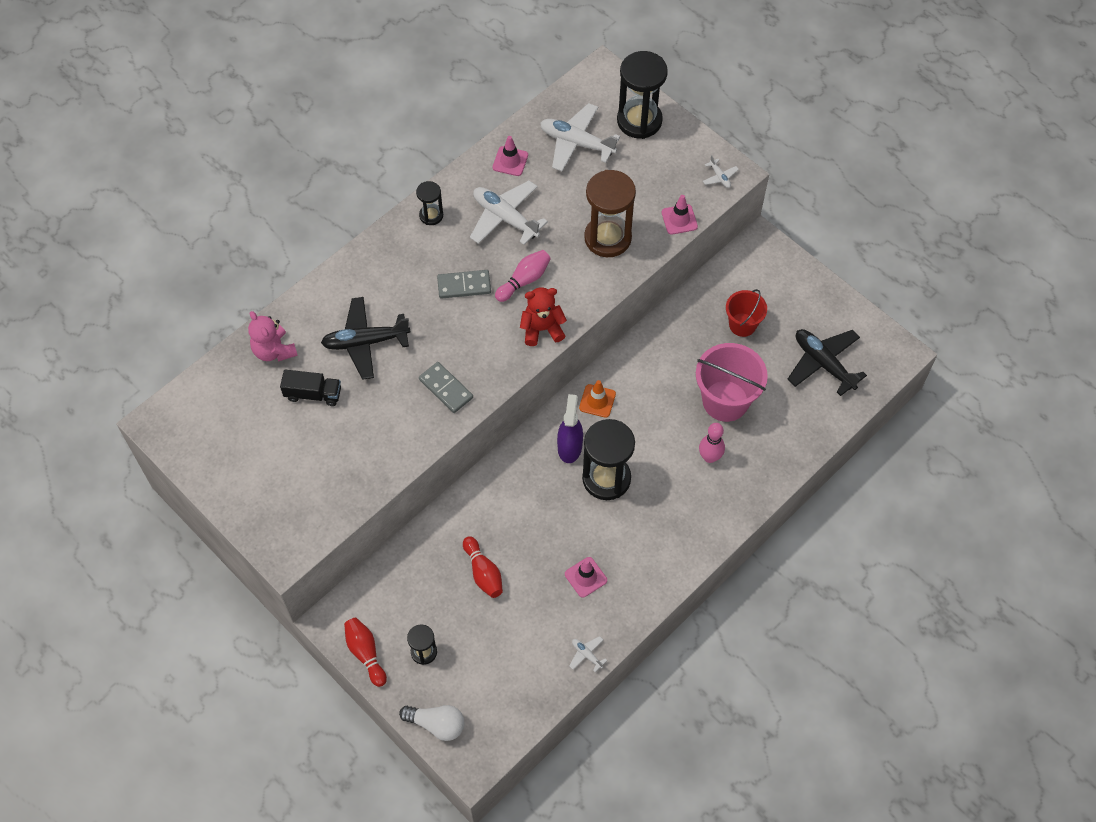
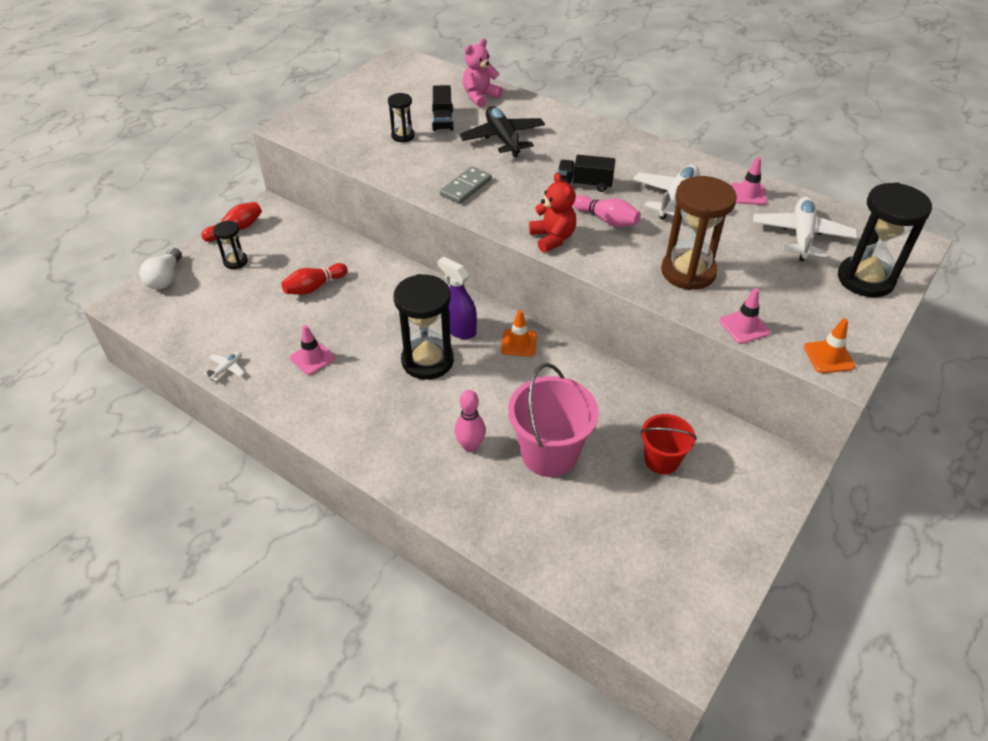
camera: 80 degrees right, 15 degrees down
black hourglass [416,181,443,225] -> black hourglass moved to [388,93,415,142]
grey domino [437,270,491,299] -> black truck [558,155,616,192]
purple spray bottle [557,394,583,463] -> purple spray bottle turned 135 degrees counterclockwise [437,257,477,339]
white plane [703,155,739,188] -> orange traffic cone [804,318,855,373]
black plane [787,329,867,396] -> none

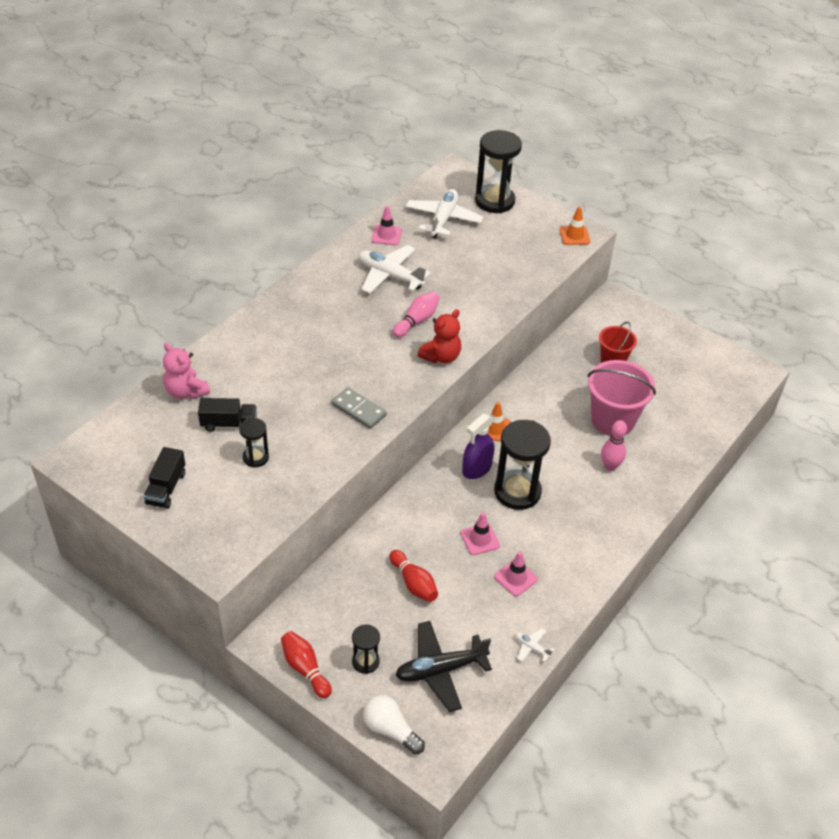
camera: 90 degrees left, 0 degrees up
white light bulb [139,248,182,289] -> white light bulb turned 150 degrees counterclockwise [363,695,425,755]
black plane [459,106,545,157] -> black plane moved to [396,621,492,712]
red teddy bear [529,172,576,253] -> red teddy bear turned 150 degrees clockwise [418,309,461,363]
black truck [558,155,616,192] -> black truck moved to [144,447,185,509]
brown hourglass [661,176,737,290] -> none
pink traffic cone [719,288,770,344] -> pink traffic cone moved to [460,512,500,555]
white plane [753,197,857,261] -> white plane turned 90 degrees clockwise [405,189,483,239]

